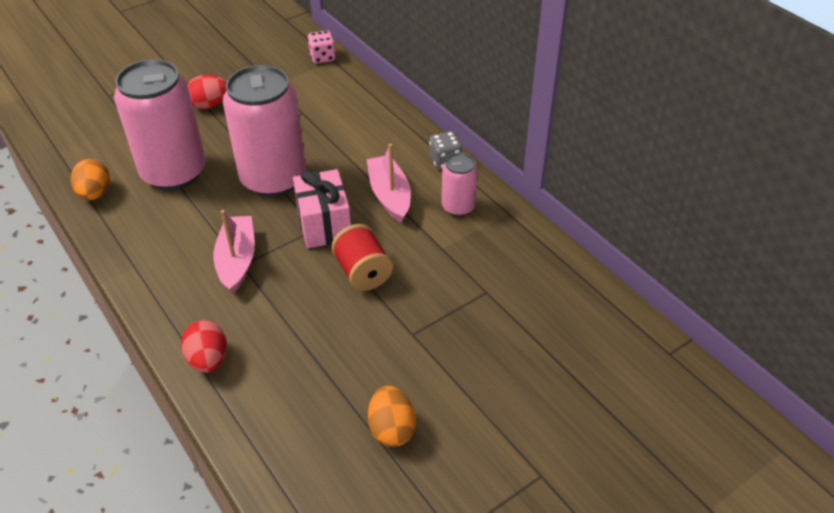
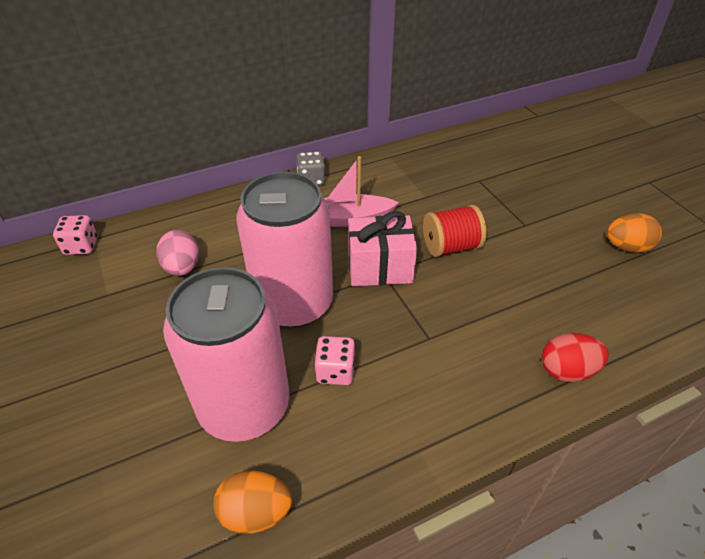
camera: 80 degrees left, 0 degrees up
red egg [188,75,226,109] -> none
pink boat [213,210,255,294] -> none
pink can [442,153,478,216] -> none
none -> pink egg [157,230,199,276]
none -> pink dice [314,336,355,385]

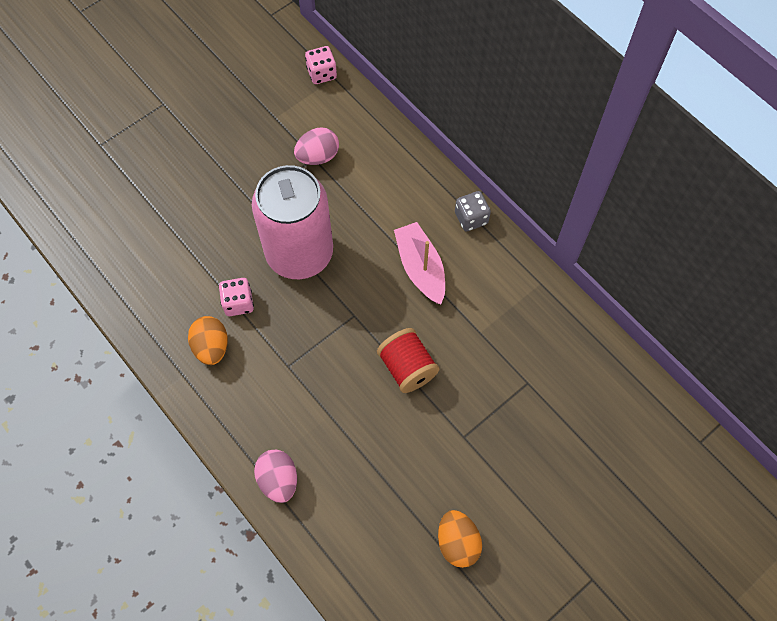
camera: 75 degrees right, 20 degrees up
pink can [163,267,290,442] -> none
orange egg [213,470,292,534] -> orange egg moved to [188,316,228,365]
pink gift [348,211,417,286] -> none
red egg [542,333,609,382] -> pink egg [254,450,297,503]

